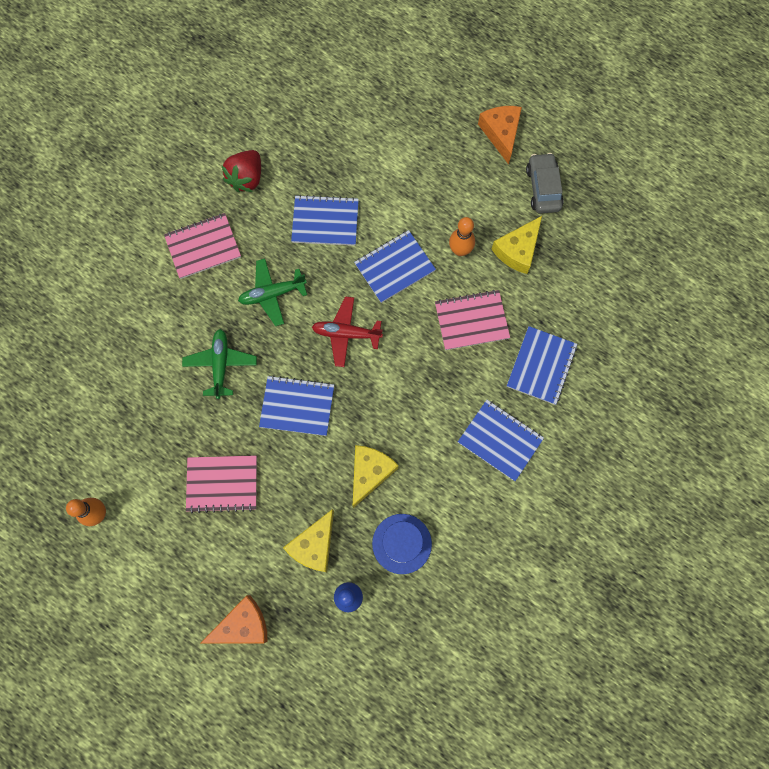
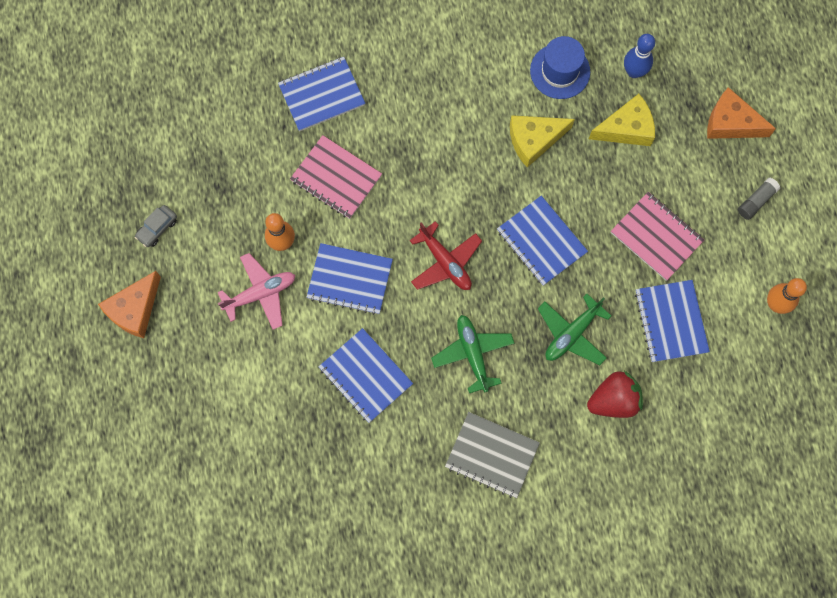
camera: 135 degrees left, 0 degrees up
pink notebook [164,213,241,279] -> grey notebook [445,412,540,498]
red strawberry [221,150,261,192] -> red strawberry moved to [587,371,643,418]
green plane [238,258,307,326] -> green plane turned 135 degrees counterclockwise [431,315,514,393]
blue notebook [458,400,544,481] -> blue notebook moved to [635,280,710,362]
yellow cheese [492,216,542,274] -> none
grey car [526,153,564,213] -> grey car [135,205,177,247], size x0.62
none -> pink plane [218,253,295,330]
none -> grey glue stick [738,178,780,220]

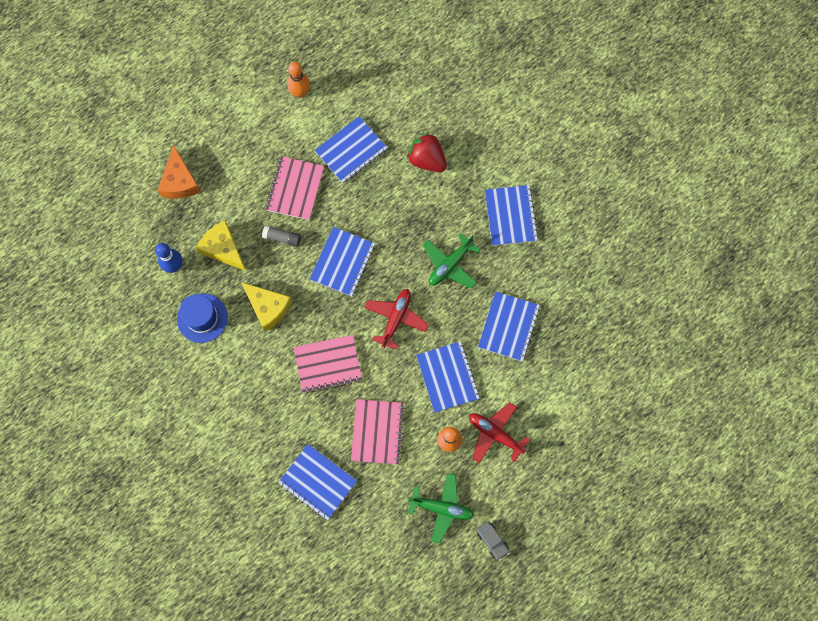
camera: 120 degrees left, 0 degrees up
orange cheese [98,271,161,338] -> none
grey car [135,205,177,247] -> grey car turned 45 degrees clockwise [476,521,510,561]
pink plane [218,253,295,330] -> red plane [469,402,530,463]
grey notebook [445,412,540,498] -> blue notebook [485,185,538,246]
green plane [538,294,611,365] -> green plane moved to [408,473,474,544]
grey glue stick [738,178,780,220] -> grey glue stick moved to [262,225,301,247]
none -> pink notebook [293,335,362,393]

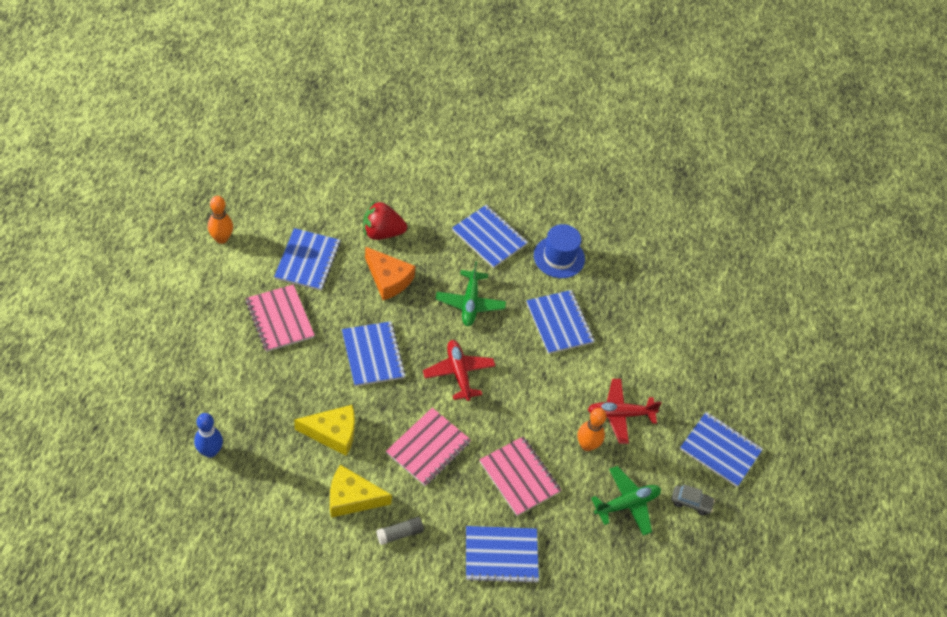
camera: 45 degrees left, 20 degrees down
orange cheese [157,145,201,198] -> orange cheese moved to [365,247,415,300]
blue hat [177,294,228,343] -> blue hat moved to [534,224,585,278]
yellow cheese [196,221,246,271] -> yellow cheese moved to [330,465,392,518]
grey glue stick [262,225,301,247] -> grey glue stick moved to [376,517,424,545]
blue notebook [416,341,480,413] -> blue notebook moved to [680,412,763,487]

